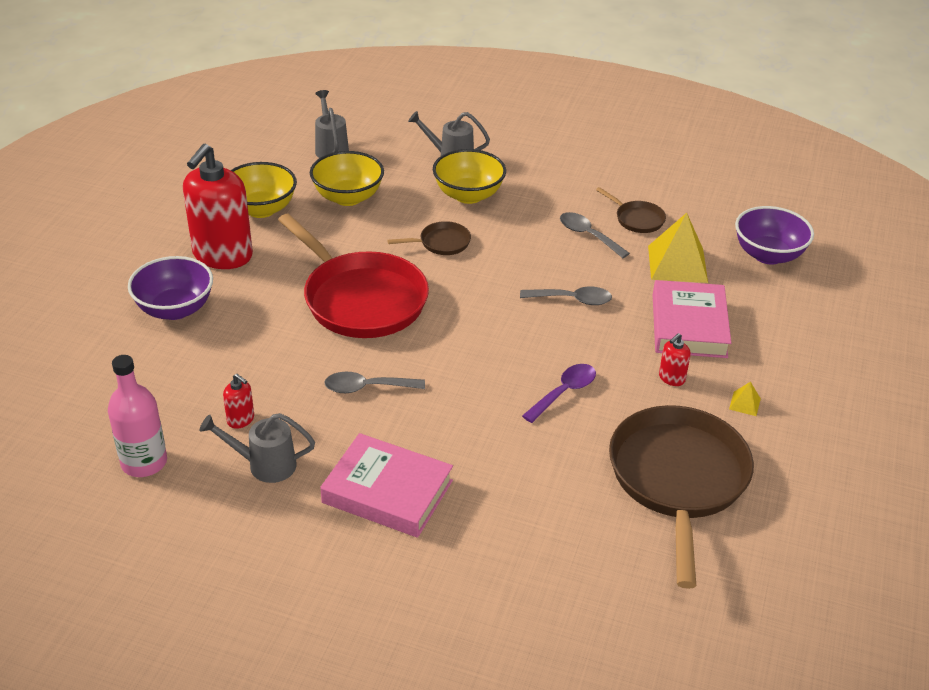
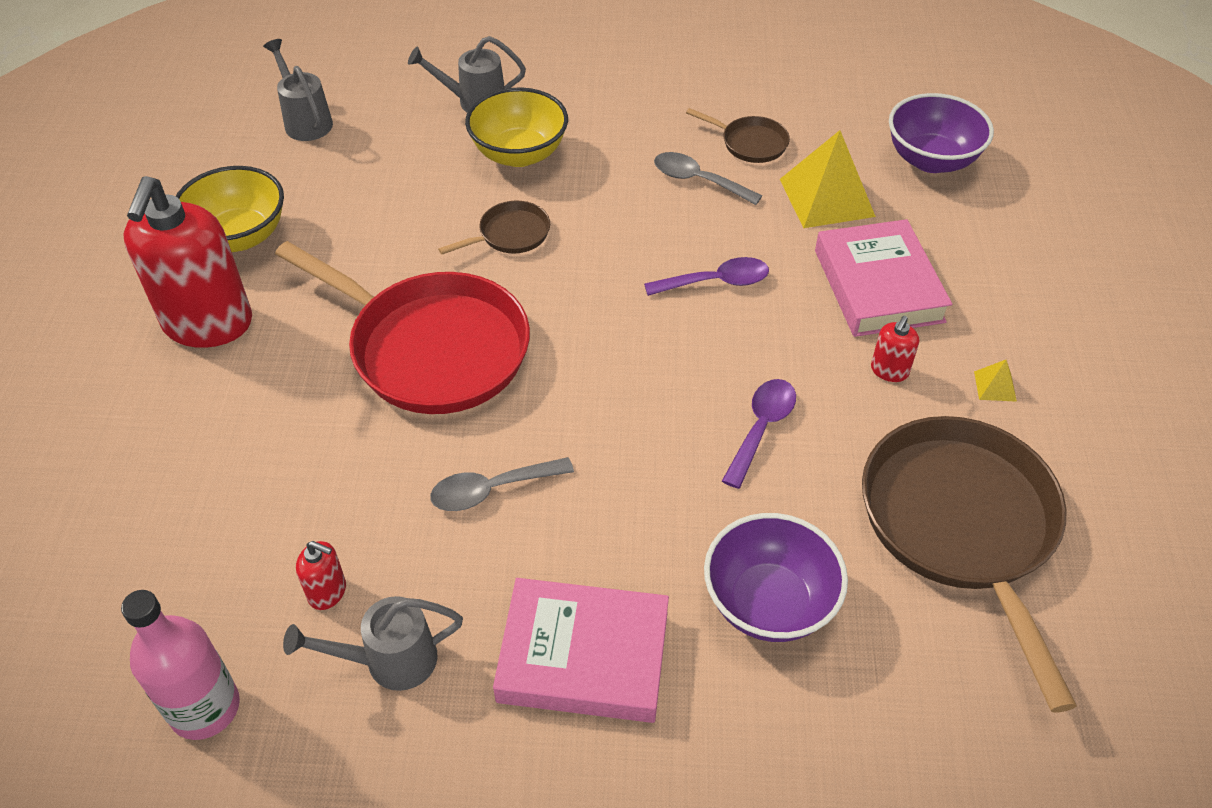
camera: 15 degrees left, 10 degrees up
purple bowl [128,256,213,320] -> purple bowl moved to [704,513,848,642]
yellow bowl [310,151,384,206] -> none
grey spoon [520,287,612,305] -> purple spoon [644,257,769,296]

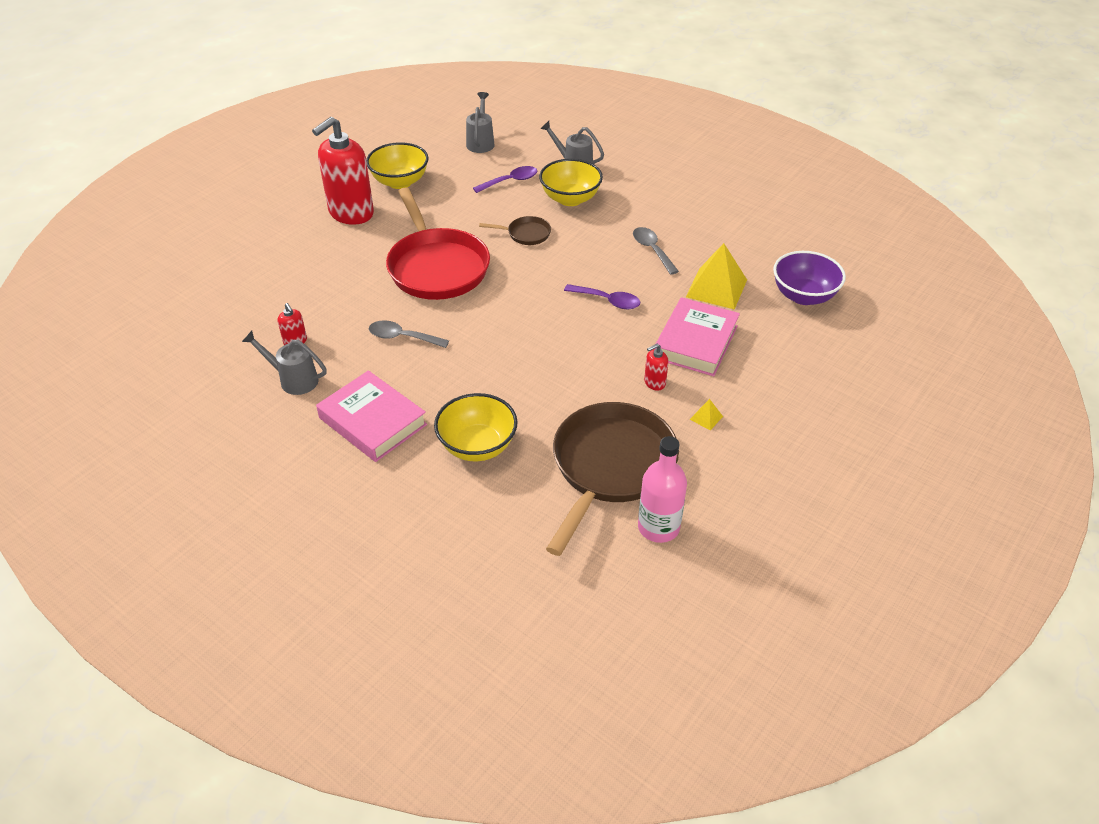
camera: 35 degrees right, 5 degrees down
pink bottle [121,590,240,740] -> pink bottle moved to [638,436,687,543]
brown pan [686,108,790,163] -> none
purple bowl [704,513,848,642] -> yellow bowl [434,393,518,461]
purple spoon [722,379,796,489] -> purple spoon moved to [473,166,538,193]

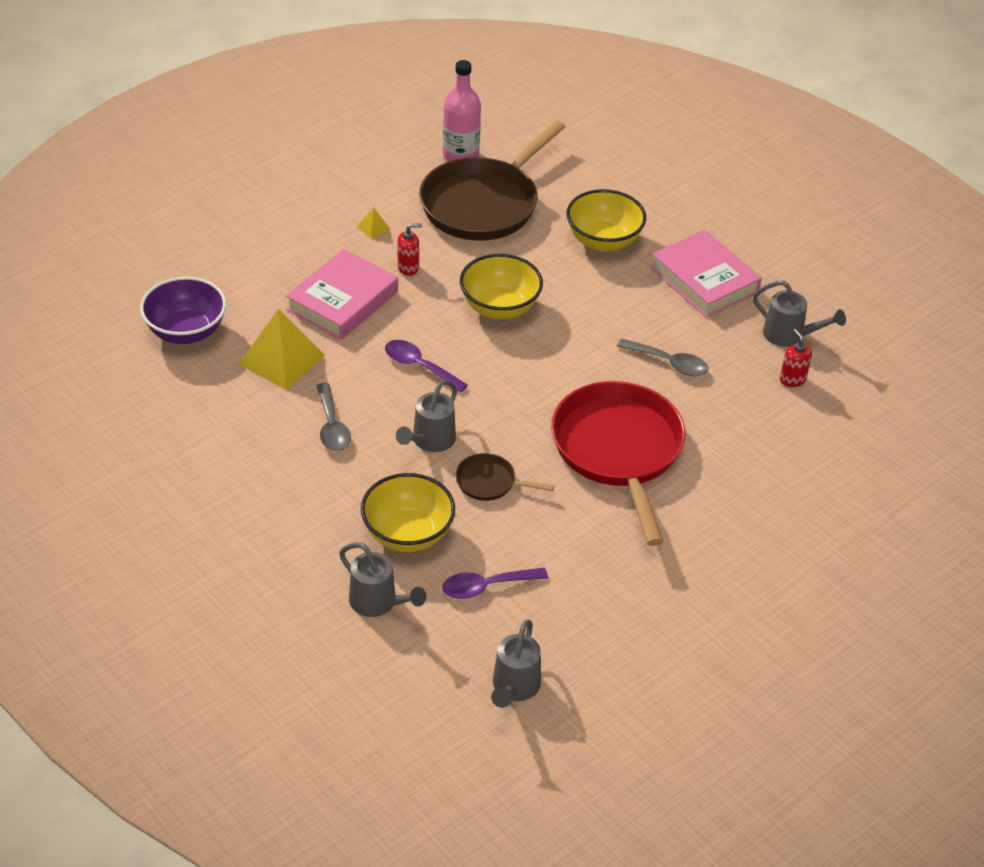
camera: 170 degrees left, 0 degrees up
red soap dispenser [312,117,374,225] -> none
yellow bowl [366,142,429,189] -> yellow bowl moved to [460,254,543,319]
none -> grey watering can [396,380,457,452]

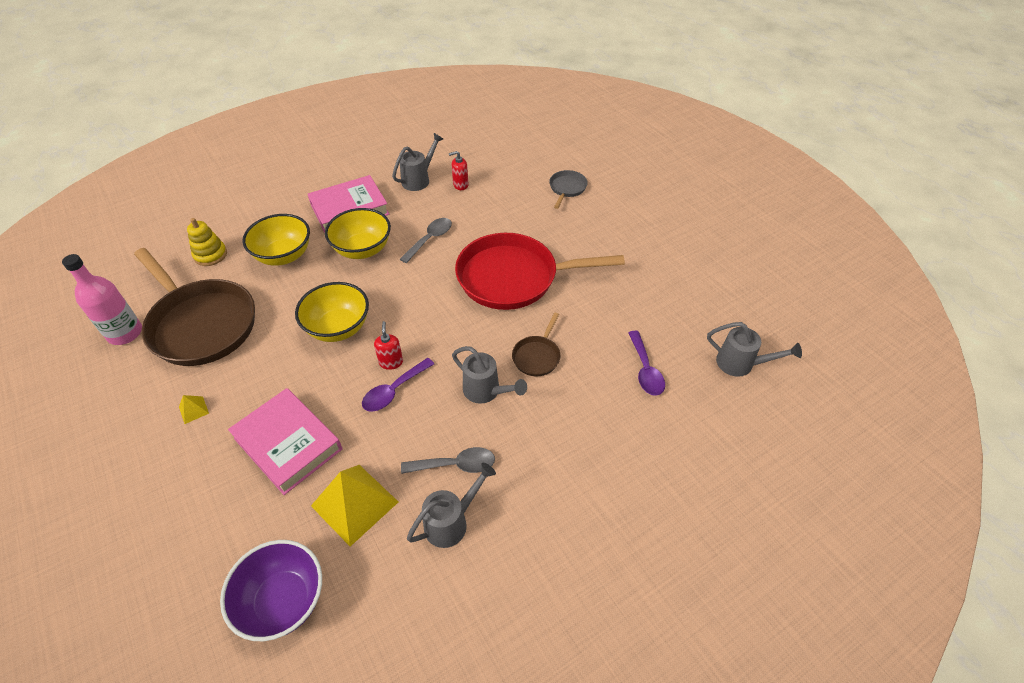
camera: 80 degrees left, 5 degrees up
grey watering can [339,542,426,617] -> grey watering can moved to [407,463,496,548]
yellow bowl [361,473,455,552] -> yellow bowl moved to [325,208,391,259]
red soap dispenser [397,224,422,276] -> red soap dispenser moved to [374,321,403,370]
none -> yellow stacking toy [187,218,227,266]
none -> grey pan [549,170,588,209]

